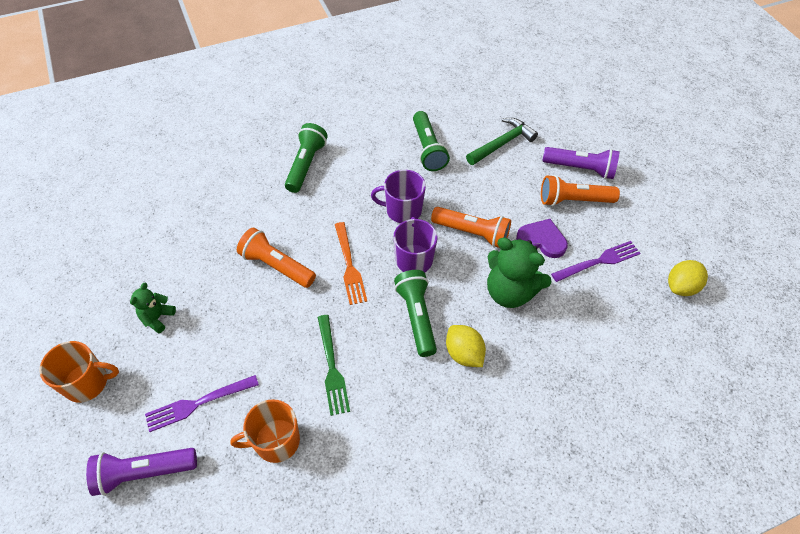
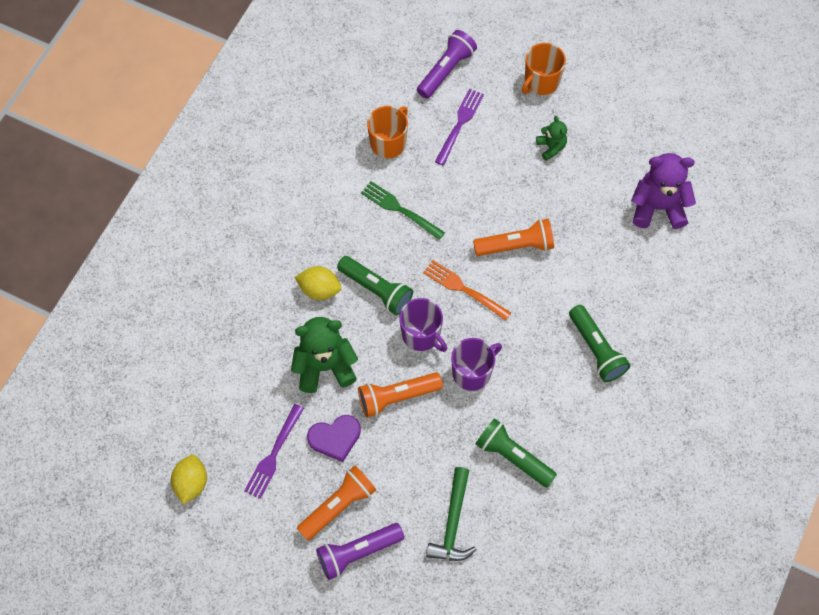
camera: 140 degrees right, 10 degrees up
none -> purple teddy bear [631,153,696,229]

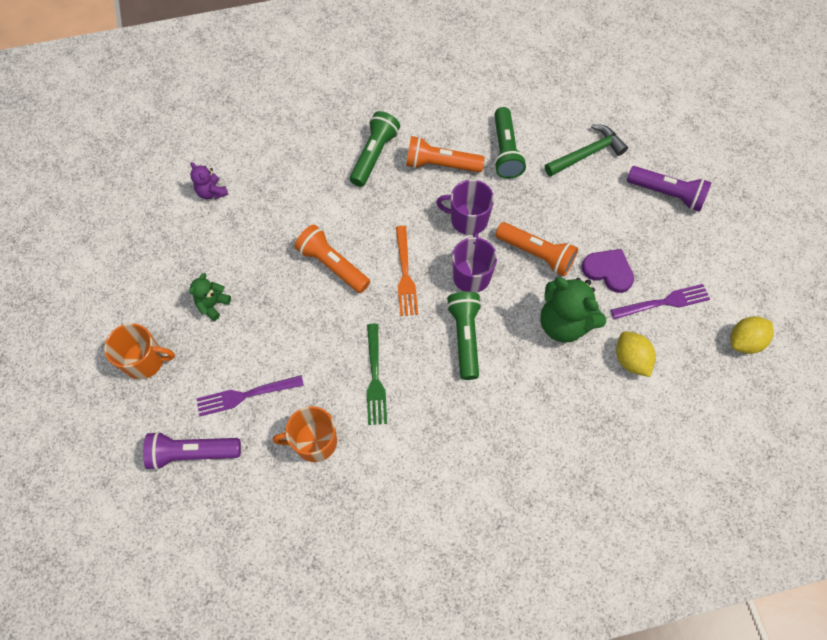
camera: 130 degrees left, 0 degrees up
yellow lemon [295,266,341,300] -> yellow lemon moved to [616,331,656,377]
orange flashlight [297,466,376,541] -> orange flashlight moved to [406,136,485,172]
purple teddy bear [631,153,696,229] -> purple teddy bear [190,162,229,199], size x0.53

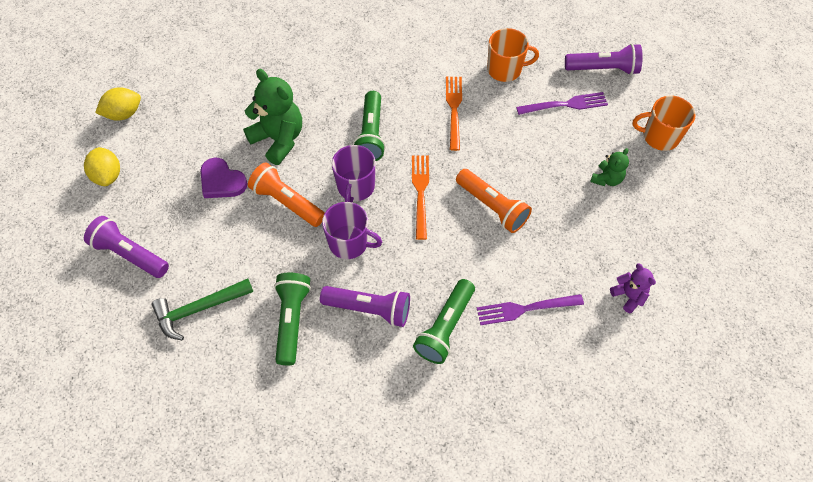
camera: 175 degrees left, 5 degrees down
green fork [366,324,387,425] -> orange fork [446,77,462,151]
orange flashlight [406,136,485,172] -> purple flashlight [320,286,410,327]
purple fork [611,284,710,320] -> purple fork moved to [477,294,584,325]
yellow lemon [616,331,656,377] -> yellow lemon moved to [84,147,120,186]

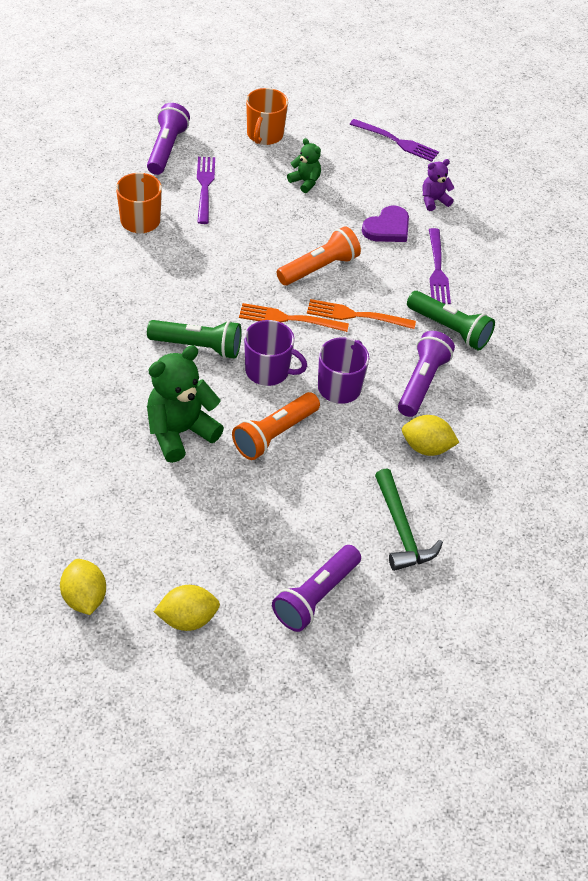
camera: 85 degrees left, 10 degrees down
purple heart [200,158,247,198] -> purple heart moved to [362,205,409,242]
green flashlight [274,273,311,365] -> yellow lemon [402,415,460,456]
orange fork [446,77,462,151] -> orange fork moved to [307,299,416,329]
none -> purple fork [350,119,439,162]

